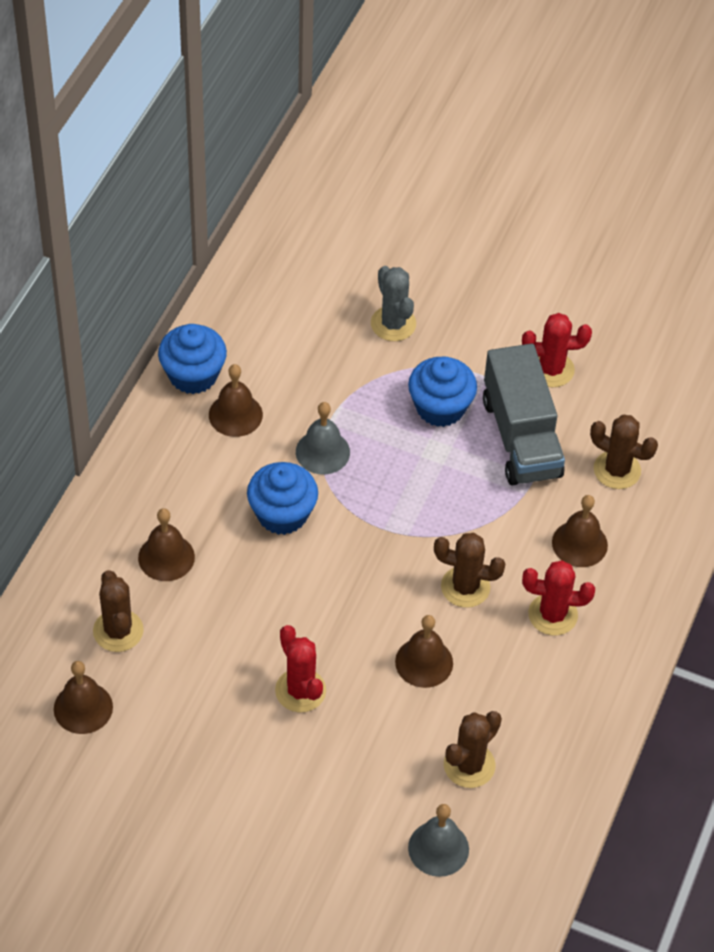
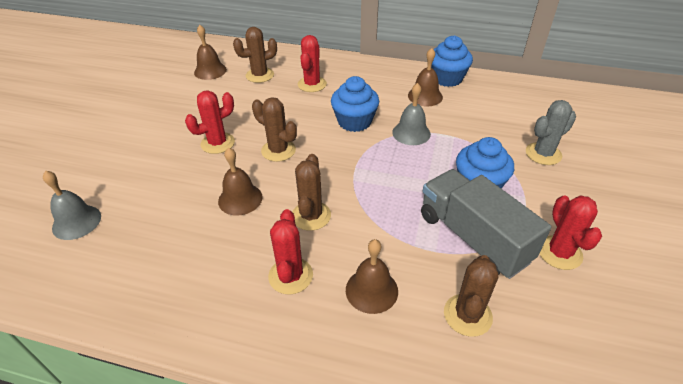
camera: 85 degrees right, 10 degrees down
brown bell [138,508,195,581] -> red cactus [298,35,327,92]
brown cactus [444,711,502,788] -> brown cactus moved to [252,97,297,162]
grey truck [483,344,565,485] -> grey truck turned 75 degrees clockwise [421,169,552,279]

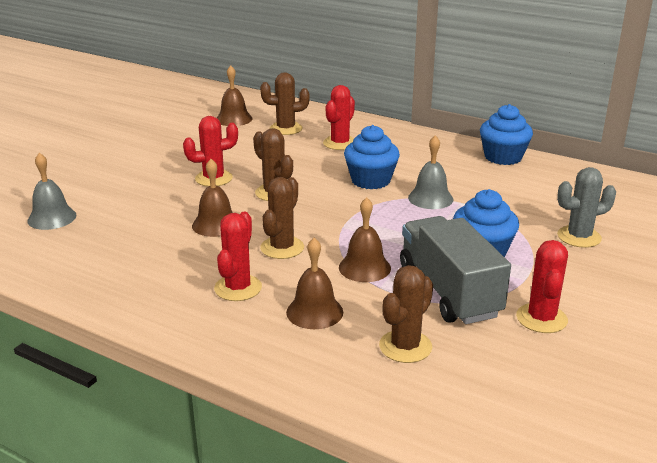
camera: 15 degrees right, 15 degrees down
brown bell [408,48,443,106] -> brown bell moved to [339,197,391,282]

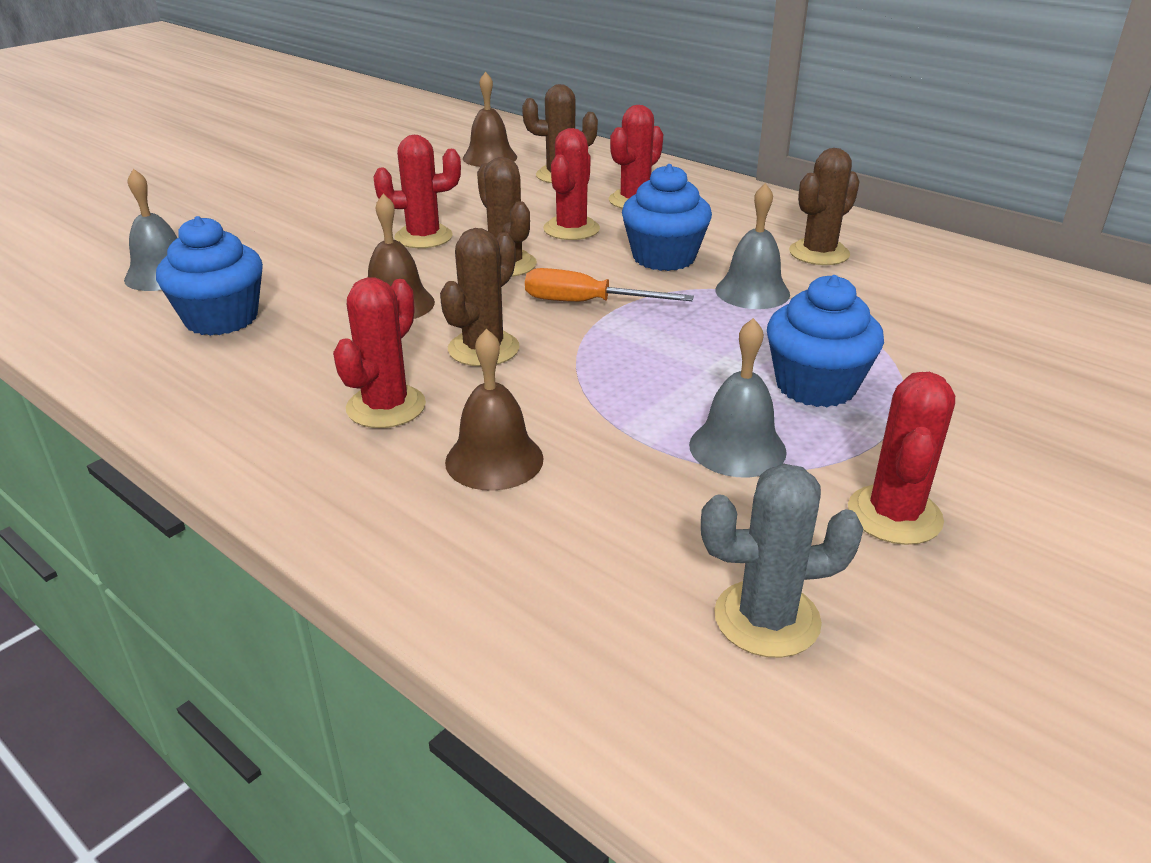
camera: 10 degrees right, 5 degrees up
brown bell [339,197,391,282] -> none
brown cactus [379,265,433,363] -> brown cactus moved to [789,148,860,265]
grey truck [400,216,511,324] -> grey bell [689,318,787,478]
blue cupcake [480,104,533,165] -> blue cupcake moved to [156,216,263,336]
grey cactus [557,167,616,248] -> grey cactus moved to [701,464,864,658]
none -> orange screwdriver [525,268,694,302]
none -> red cactus [543,128,600,240]

